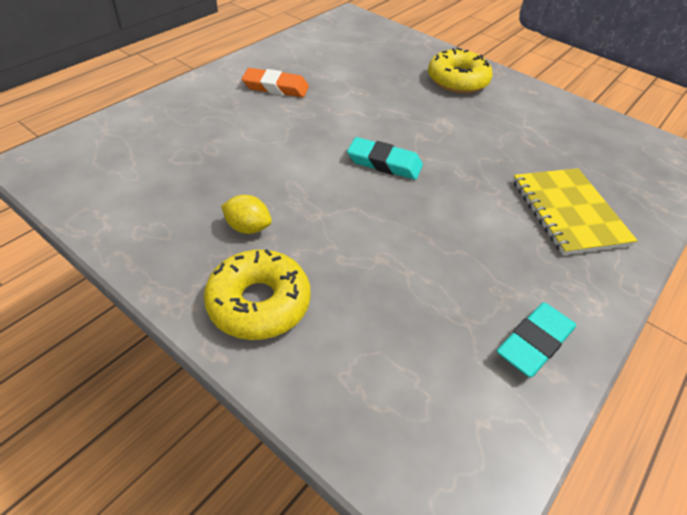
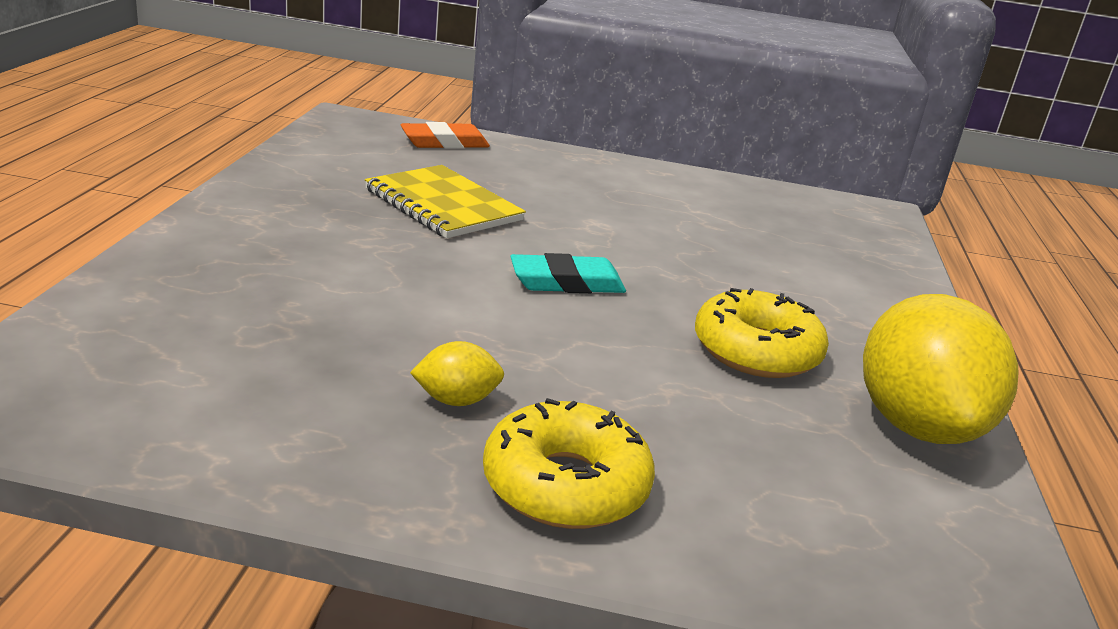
camera: 30 degrees left, 20 degrees down
orange eraser [242,68,309,97] -> orange eraser moved to [400,122,490,149]
yellow donut [428,48,492,93] -> yellow donut moved to [695,288,829,378]
turquoise eraser [497,302,576,377] -> yellow lemon [863,294,1019,444]
yellow notebook [513,168,638,255] -> yellow notebook moved to [365,165,526,238]

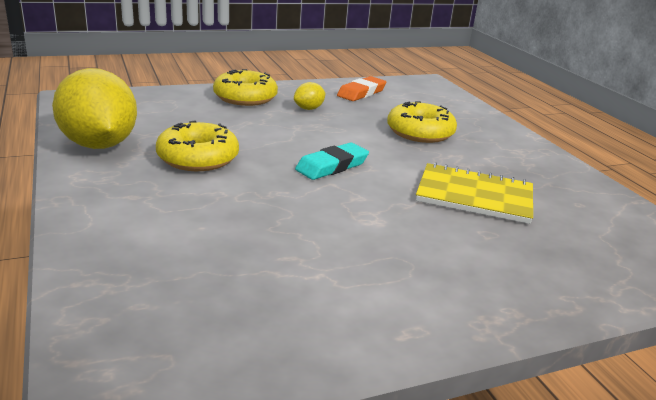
camera: 150 degrees right, 0 degrees up
orange eraser [400,122,490,149] -> orange eraser moved to [337,76,386,101]
none -> yellow donut [387,101,457,143]

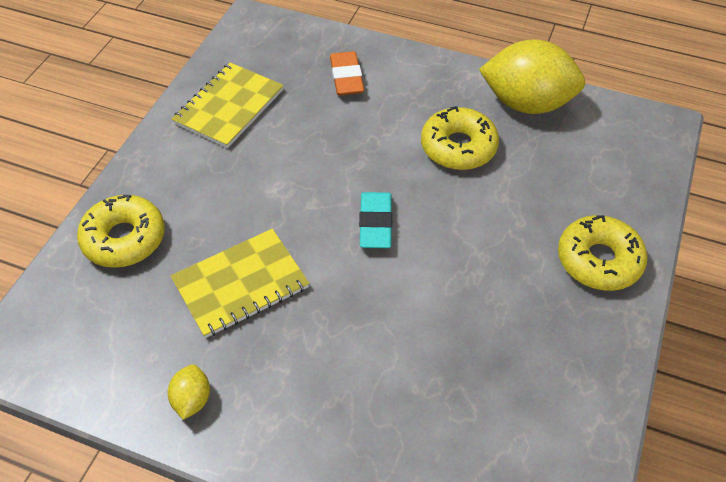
camera: 135 degrees right, 25 degrees up
yellow lemon [294,82,326,110] -> yellow lemon moved to [168,364,210,420]
orange eraser [337,76,386,101] -> orange eraser moved to [330,51,364,95]
yellow donut [387,101,457,143] -> yellow donut moved to [77,195,165,268]
none -> yellow notebook [172,63,284,148]

